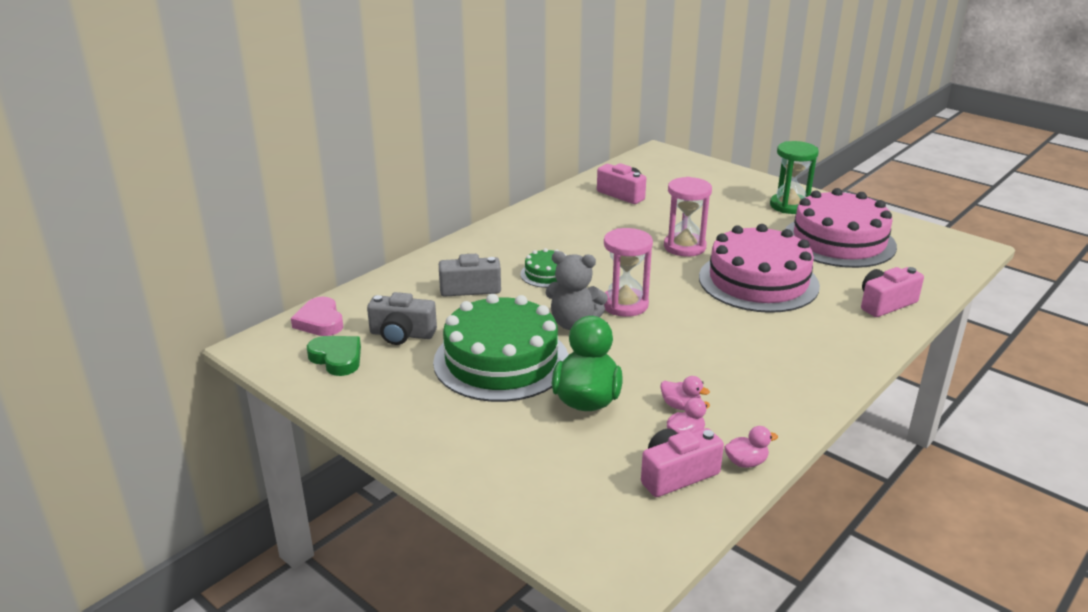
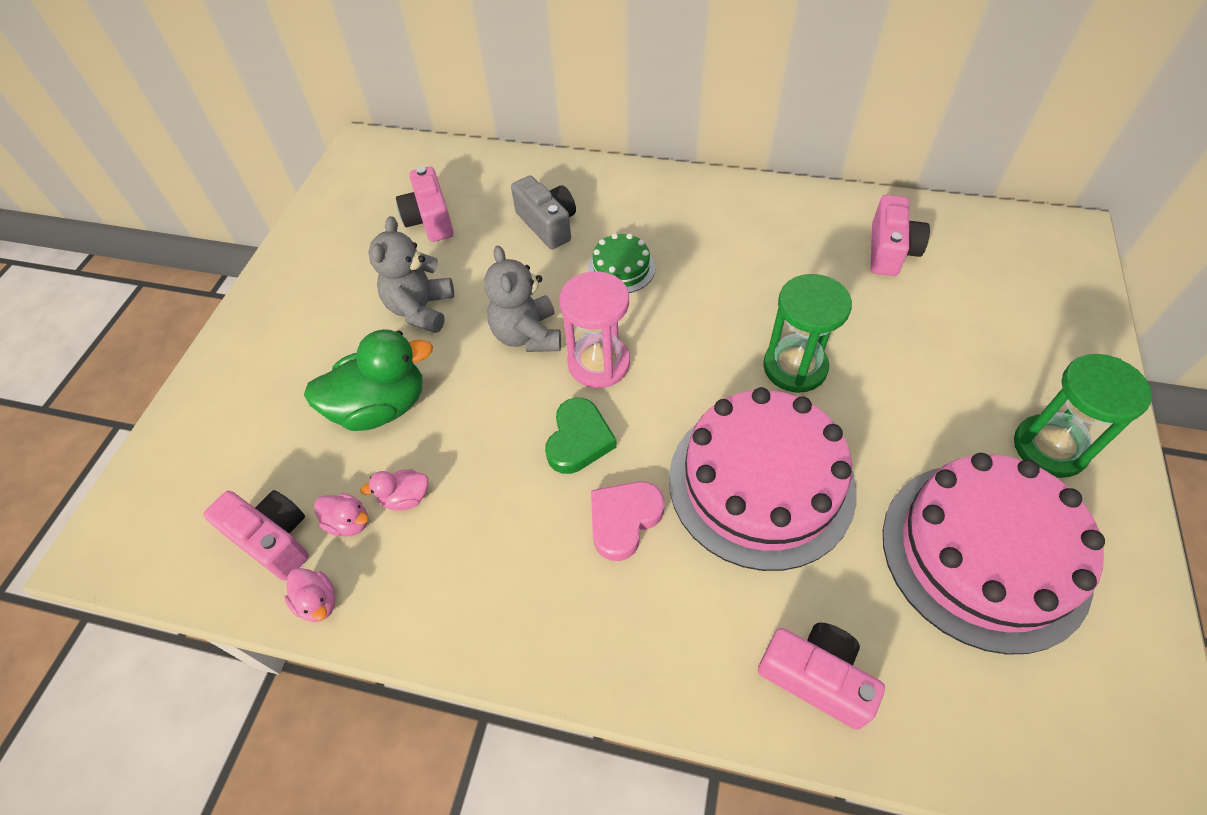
camera: 65 degrees right, 25 degrees up
pink heart [291,297,343,336] -> pink heart moved to [591,481,665,561]
green heart [307,336,361,376] -> green heart moved to [545,398,617,474]
grey camera [367,292,437,345] -> pink camera [396,166,454,242]
green cake [433,294,569,402] -> grey teddy bear [368,216,454,333]
pink duck [660,376,710,410] -> pink duck turned 75 degrees clockwise [360,469,428,510]
pink hourglass [664,177,712,257] -> green hourglass [763,274,852,393]

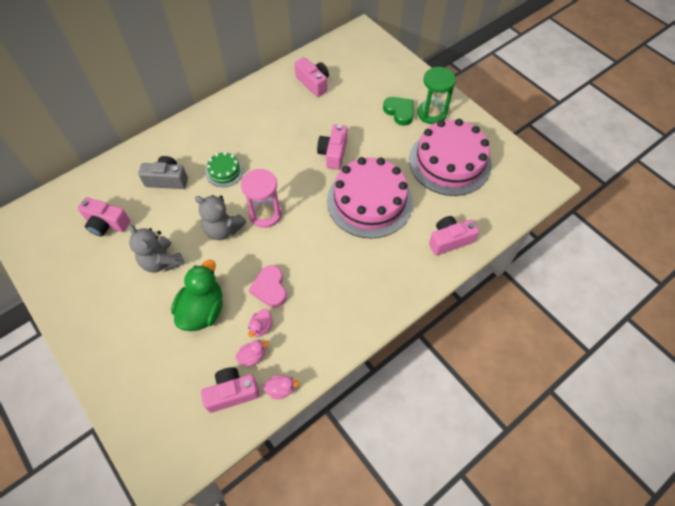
camera: 55 degrees left, 5 degrees up
green heart [545,398,617,474] -> green heart moved to [383,97,414,126]
pink heart [591,481,665,561] -> pink heart moved to [249,265,287,307]
green hourglass [763,274,852,393] -> pink camera [317,124,347,170]

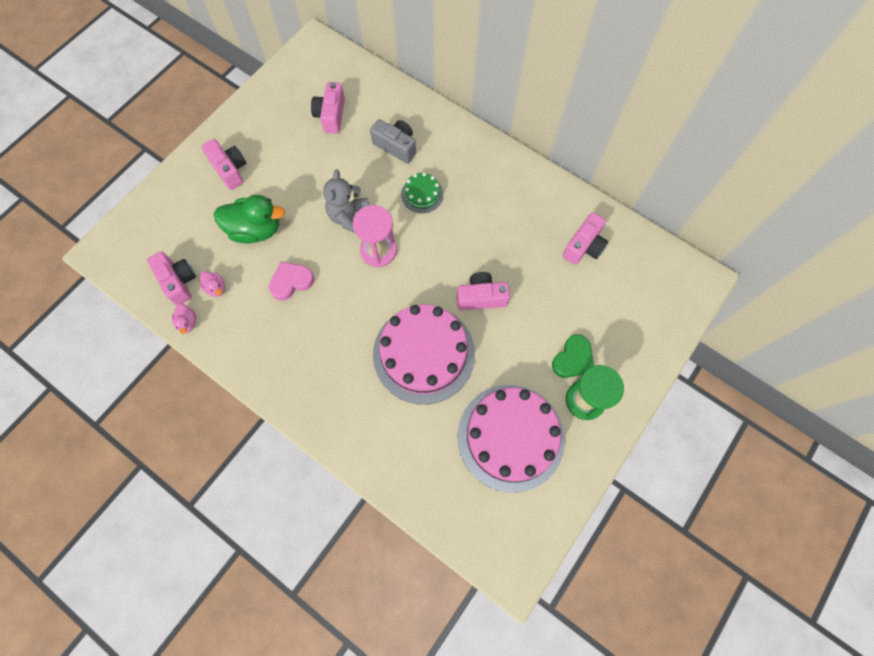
camera: 75 degrees right, 10 degrees up
grey teddy bear [128,225,185,273] -> none
grey camera [138,156,188,189] -> grey camera turned 45 degrees counterclockwise [370,119,416,163]
pink duck [248,309,273,337] -> none
pink camera [429,216,479,255] -> pink camera moved to [201,139,246,190]

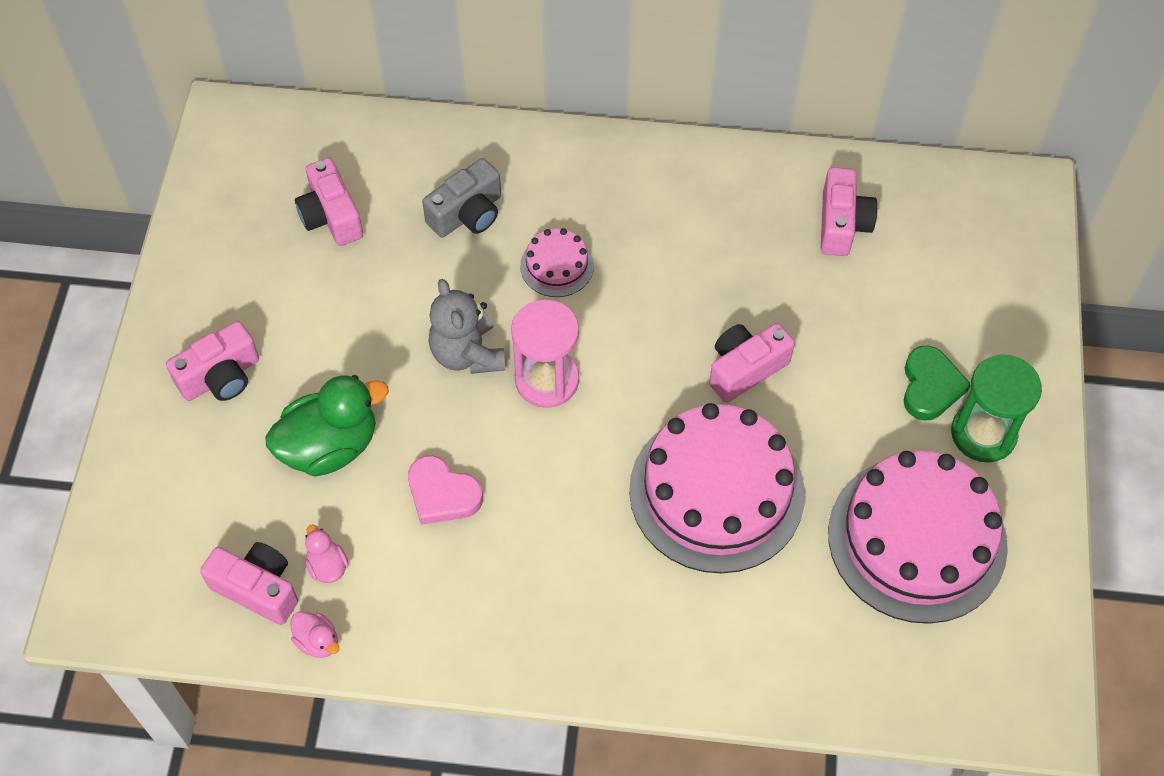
camera: 30 degrees left, 10 degrees down
pink duck [200,271,225,297] -> pink duck turned 135 degrees counterclockwise [305,525,348,583]
pink camera [201,139,246,190] -> pink camera turned 120 degrees clockwise [166,321,259,401]
pink heart [269,261,314,300] -> pink heart turned 90 degrees counterclockwise [408,455,483,525]
grey camera [370,119,416,163] -> grey camera turned 135 degrees clockwise [422,158,501,237]
green cake [401,172,443,213] -> pink cake [520,228,594,297]

